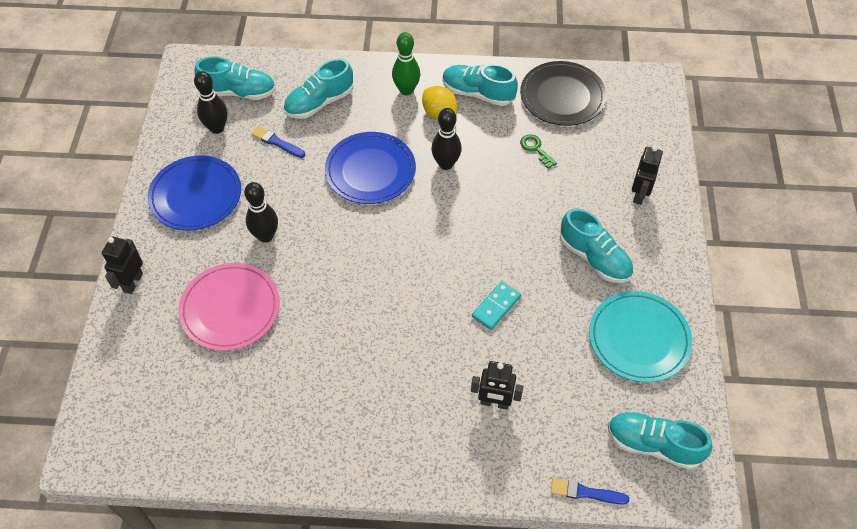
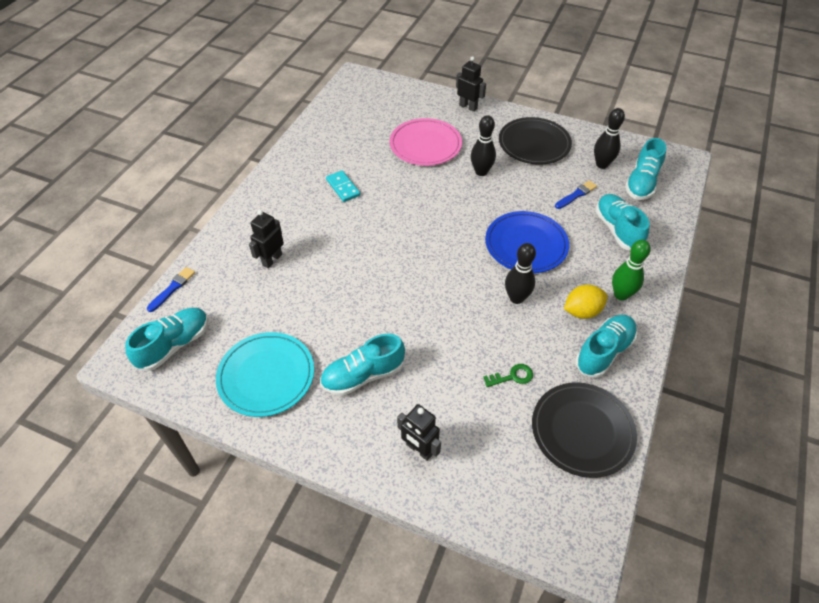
camera: 110 degrees right, 5 degrees down
blue plate [148,155,241,231] -> black plate [499,117,572,165]
turquoise domino [472,281,521,330] -> turquoise domino moved to [326,170,360,202]

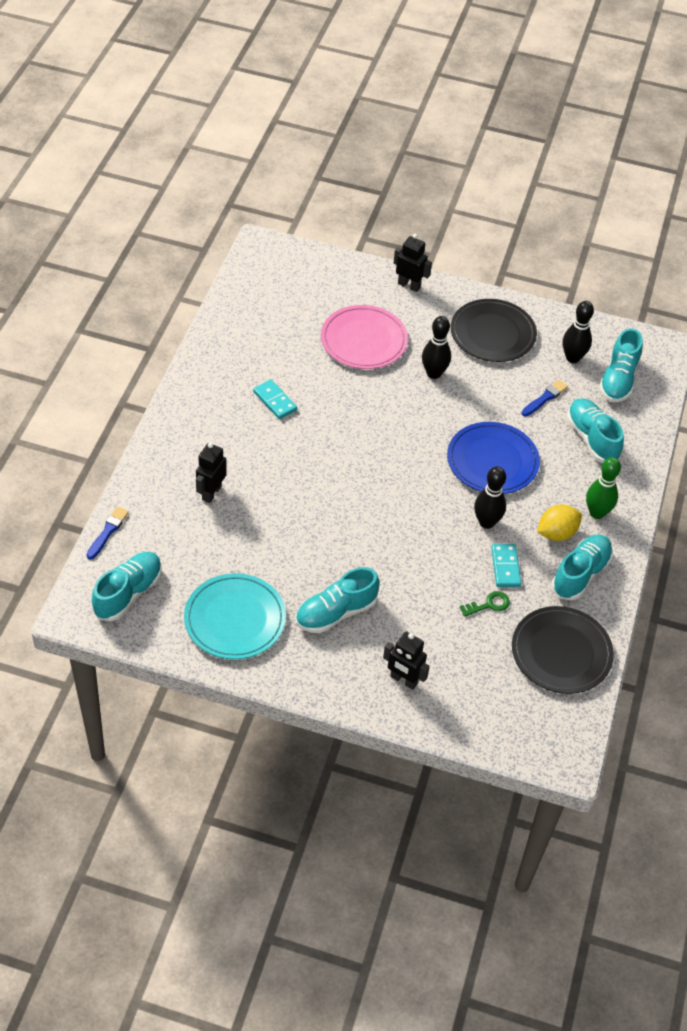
camera: 10 degrees left, 0 degrees up
none -> turquoise domino [491,544,521,587]

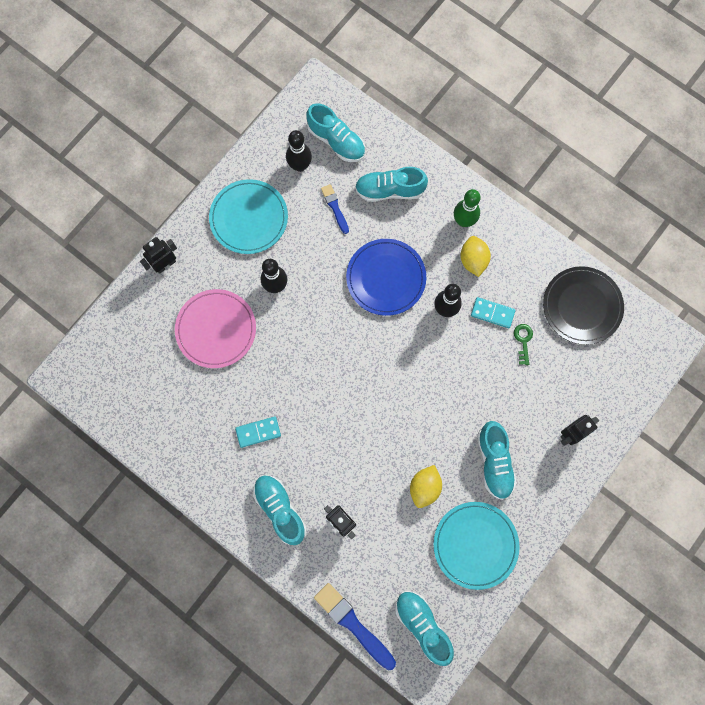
camera: 65 degrees left, 25 degrees up
blue brush [87,506,129,560] -> blue brush [314,583,396,670], size x1.73
black plate [451,299,537,362] -> turquoise plate [209,179,288,254]
turquoise shoe [551,535,613,600] -> turquoise shoe moved to [253,475,306,545]
none -> yellow lemon [410,465,442,508]

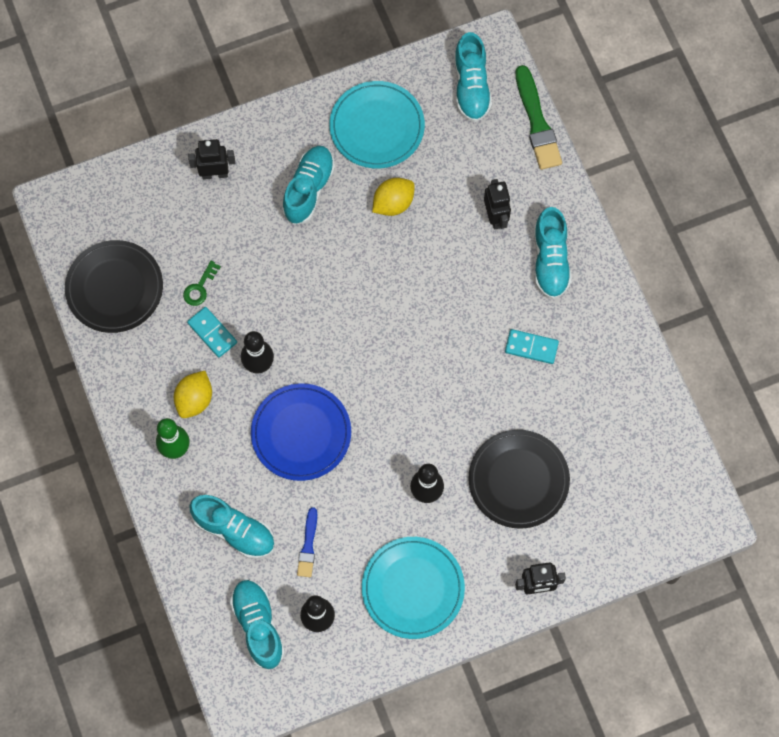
camera: 150 degrees left, 5 degrees down
pink plate [175,289,256,368] -> black plate [468,430,570,529]
blue brush [314,583,396,670] -> green brush [516,65,562,170]

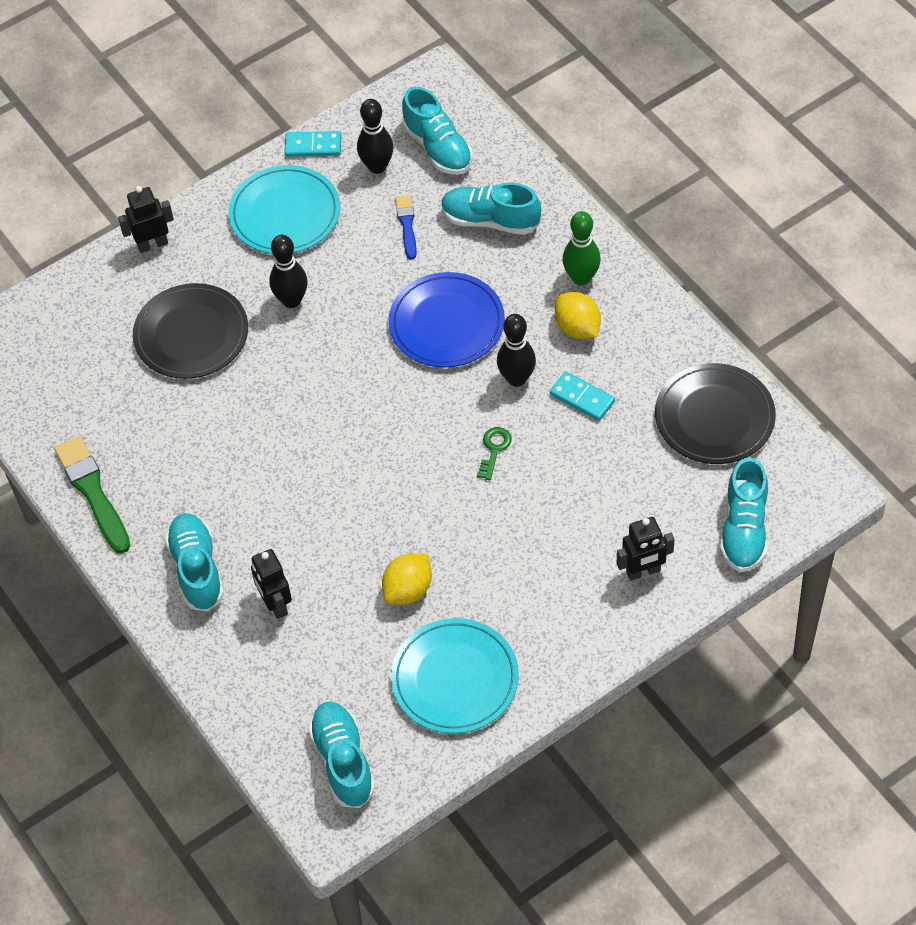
camera: 170 degrees right, 15 degrees down
yellow lemon [174,371,212,418] -> yellow lemon turned 45 degrees counterclockwise [555,292,601,339]
green key [183,261,221,306] -> green key moved to [477,427,512,480]
turquoise shoe [282,146,335,224] -> turquoise shoe moved to [720,457,768,572]
turquoise domino [505,329,559,364] -> turquoise domino moved to [285,131,341,157]
green brush [516,65,562,170] -> green brush moved to [54,436,130,553]

